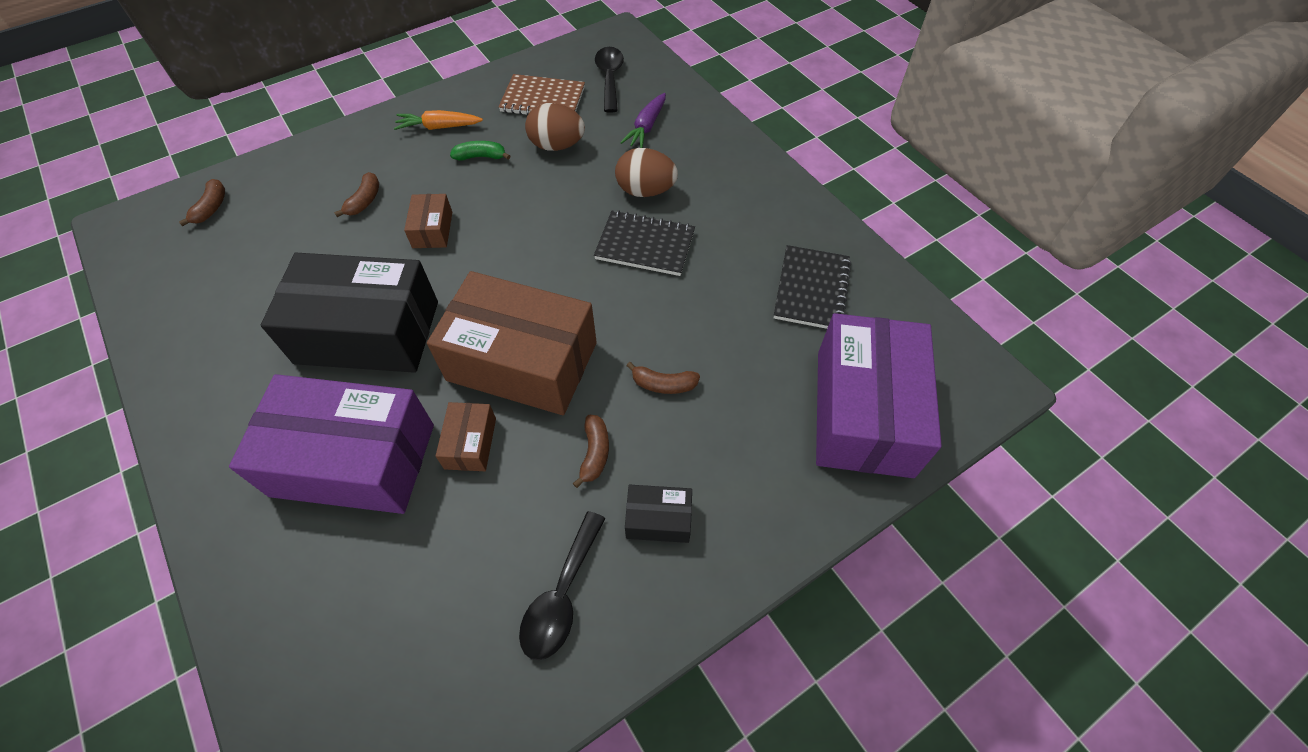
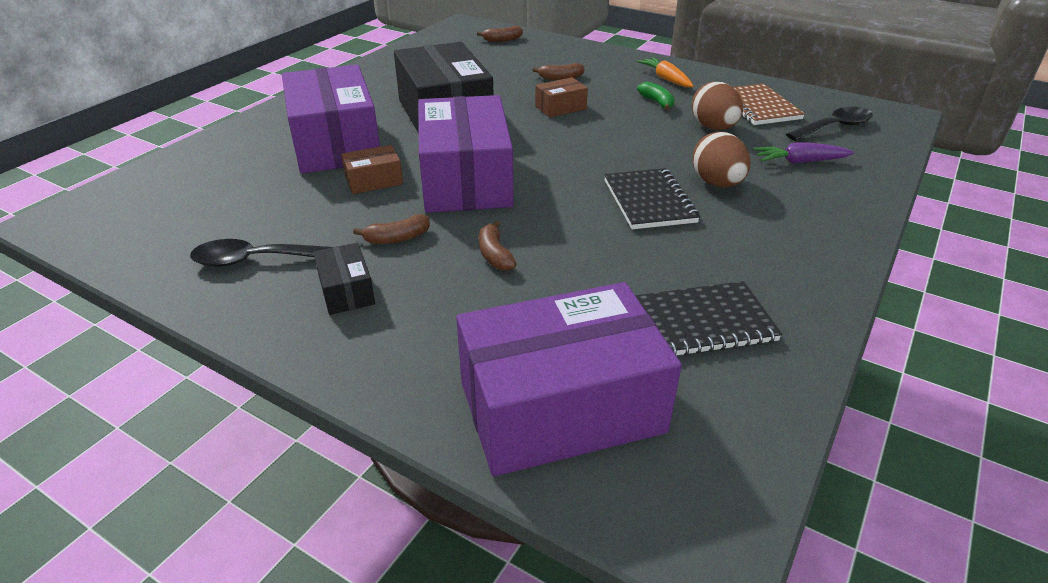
camera: 65 degrees right, 20 degrees down
brown box [427,271,597,415] -> purple box [418,95,513,213]

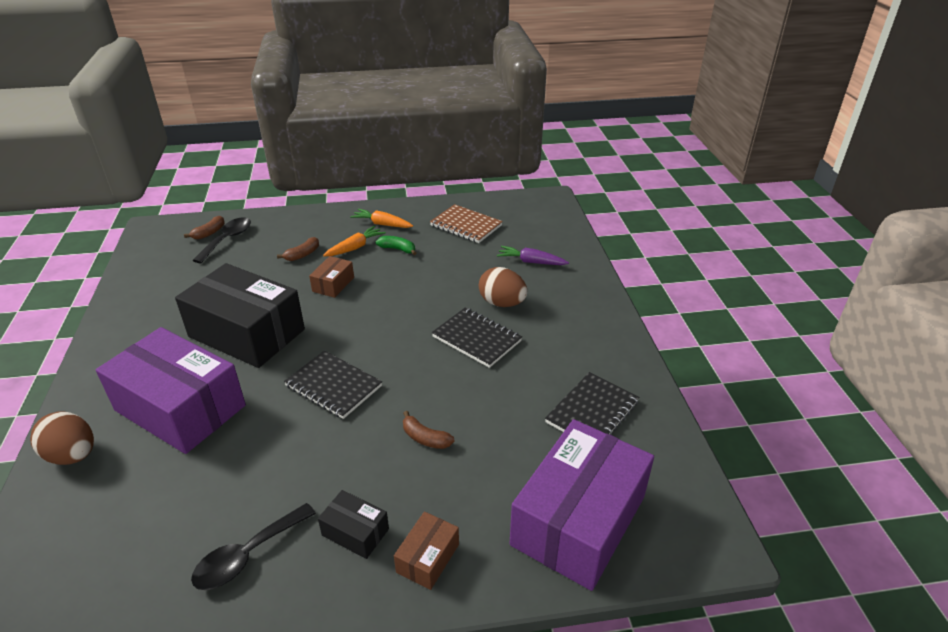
camera: 40 degrees left, 0 degrees up
brown box [341,145,403,194] -> brown box moved to [394,511,459,590]
brown banana [353,214,430,244] -> none
purple box [418,95,513,213] -> black notebook [284,351,382,419]
brown egg [692,82,743,130] -> brown egg moved to [30,411,94,465]
purple carrot [753,142,854,164] -> purple carrot turned 60 degrees clockwise [497,246,569,265]
black spoon [786,107,873,141] -> black spoon moved to [192,217,251,263]
none -> orange carrot [323,226,386,257]

